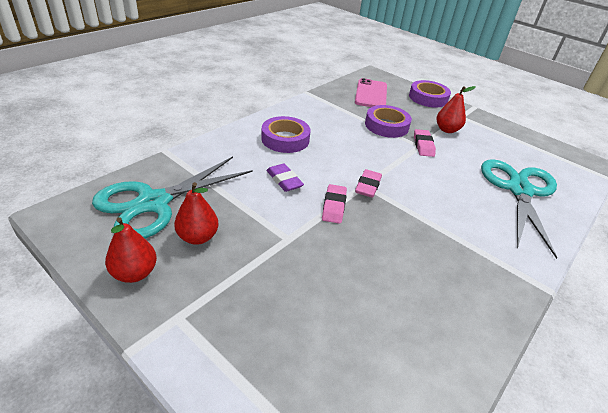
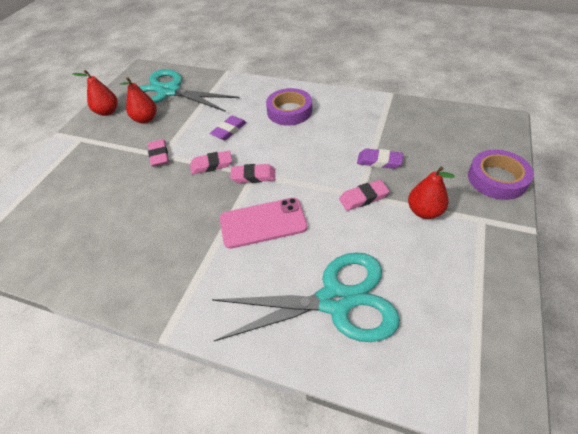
camera: 75 degrees right, 10 degrees up
pink phone [355,78,387,107] -> pink phone moved to [220,198,308,249]
purple tape [365,105,412,138] -> purple eraser [357,148,403,169]
none -> pink eraser [148,139,169,166]

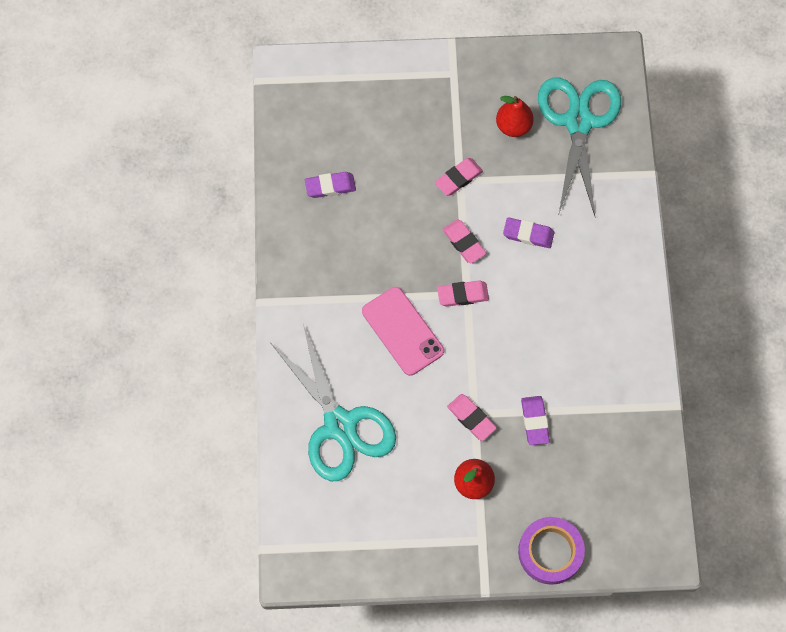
camera: 65 degrees right, 20 degrees up
red pear [73,70,118,116] -> none
pink eraser [230,164,275,183] -> pink eraser turned 75 degrees counterclockwise [437,280,489,307]
purple tape [266,88,312,126] -> none
none -> purple eraser [305,172,356,198]

